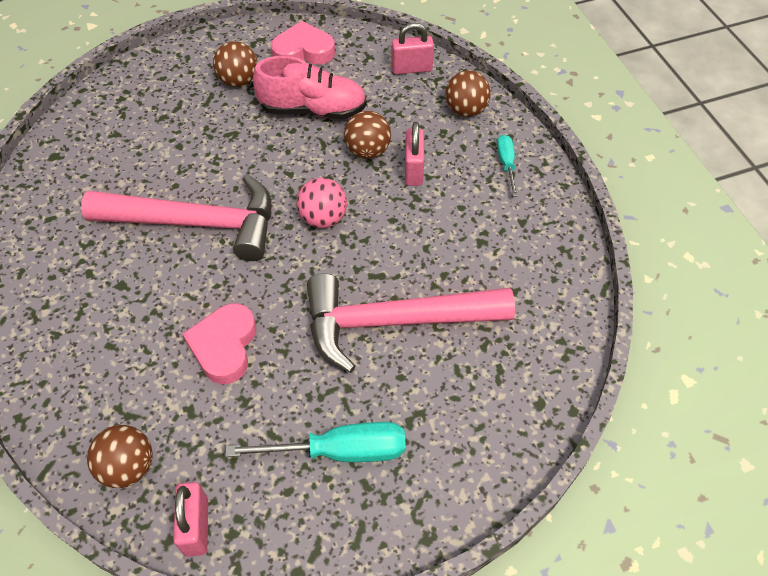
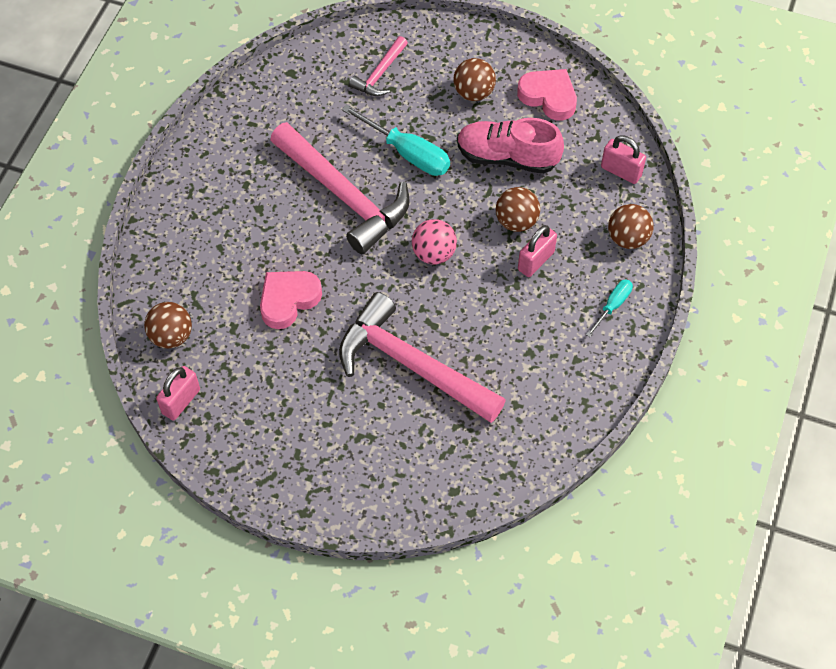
camera: 40 degrees right, 5 degrees up
turquoise screwdriver [225,422,406,462] -> turquoise screwdriver moved to [342,104,450,176]
pink shoe [253,56,367,119] -> pink shoe turned 150 degrees clockwise [457,118,564,174]
none -> pink hammer [349,36,408,96]

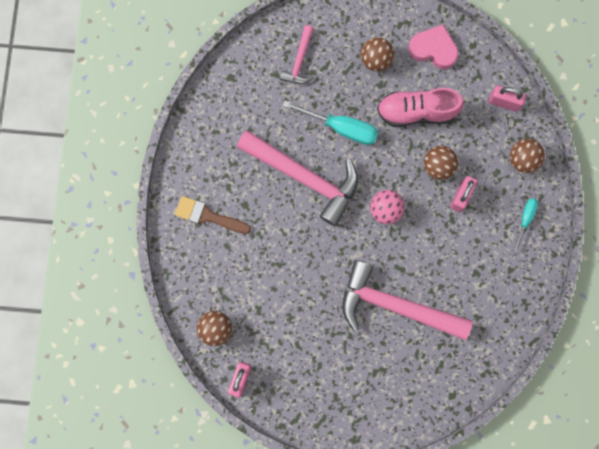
camera: 15 degrees left, 20 degrees up
pink heart [260,271,322,329] -> none
none -> brown brush [175,196,251,234]

